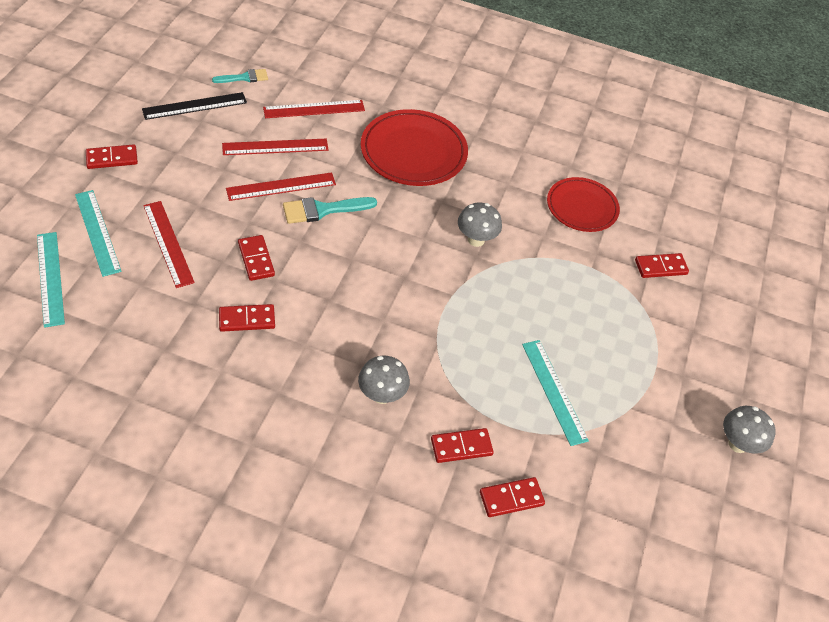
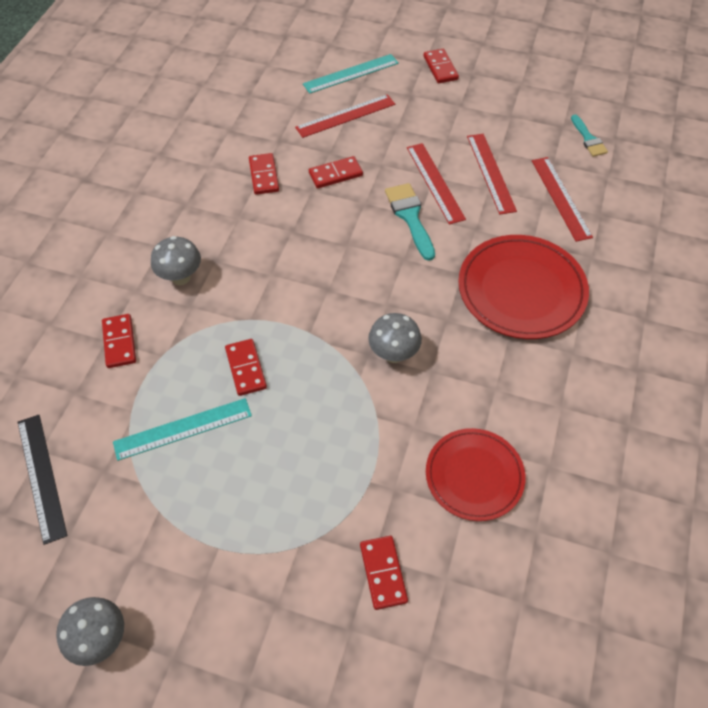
camera: 95 degrees right, 5 degrees up
turquoise ruler [37,232,65,328] -> none
black ruler [142,92,247,120] -> black ruler moved to [18,415,67,545]
red domino [480,477,545,517] -> red domino moved to [225,339,267,396]

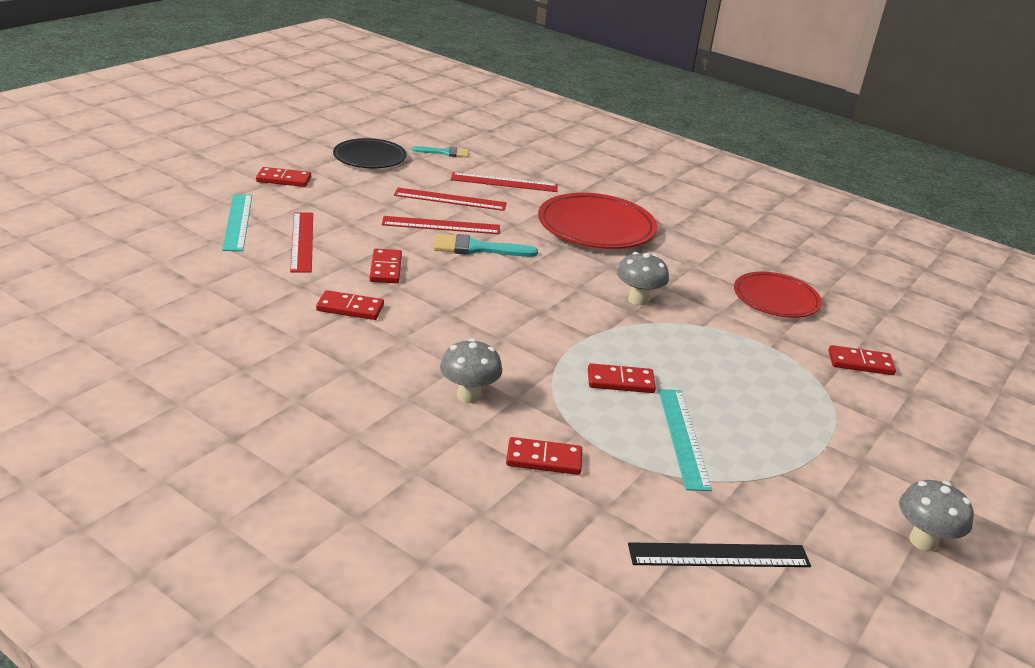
camera: 75 degrees left, 25 degrees down
none -> black plate [333,138,407,168]

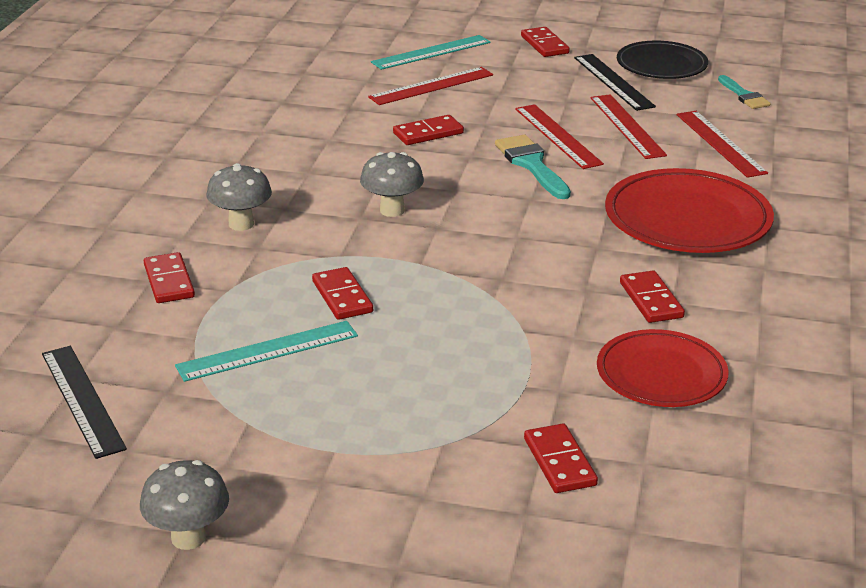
camera: 70 degrees right, 0 degrees up
red domino [316,290,384,320] -> red domino moved to [620,271,685,323]
grey mushroom [617,252,669,305] -> grey mushroom moved to [360,152,424,217]
none -> black ruler [574,54,656,111]

